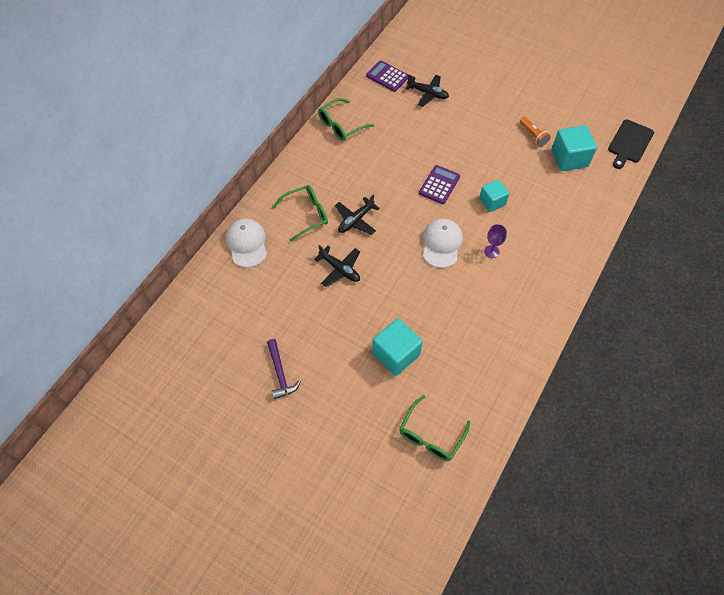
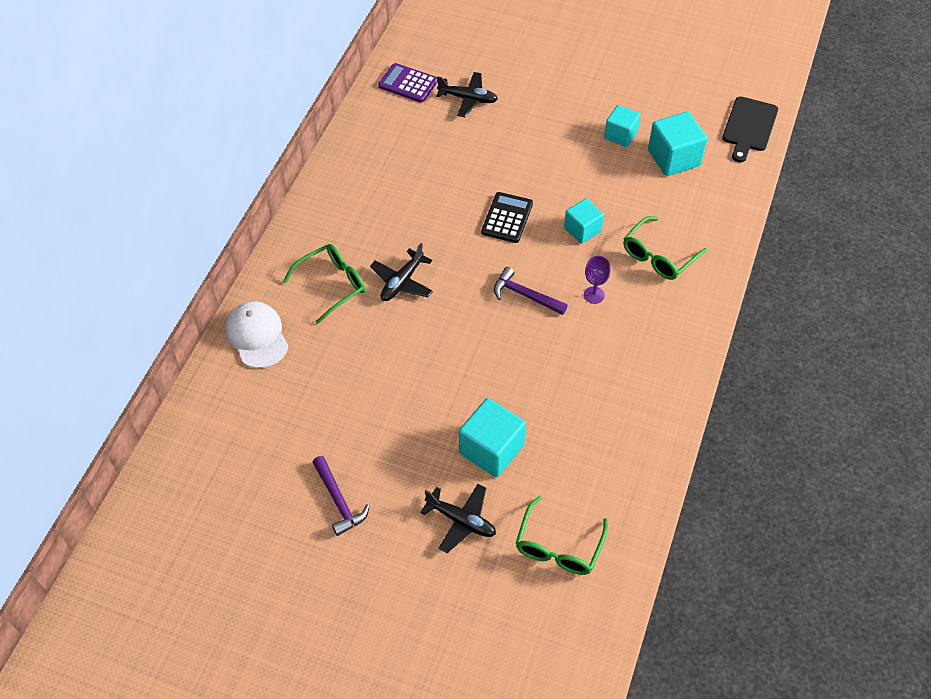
camera: 10 degrees left, 5 degrees down
black plane [314,245,360,287] -> black plane moved to [420,484,496,553]
green glasses [318,98,374,141] -> green glasses moved to [623,216,707,280]
purple calculator [419,165,460,204] -> black calculator [481,192,533,243]
white cap [423,219,463,268] -> purple hammer [494,267,568,315]
orange flashlight [520,117,551,147] -> turquoise cube [604,105,640,147]

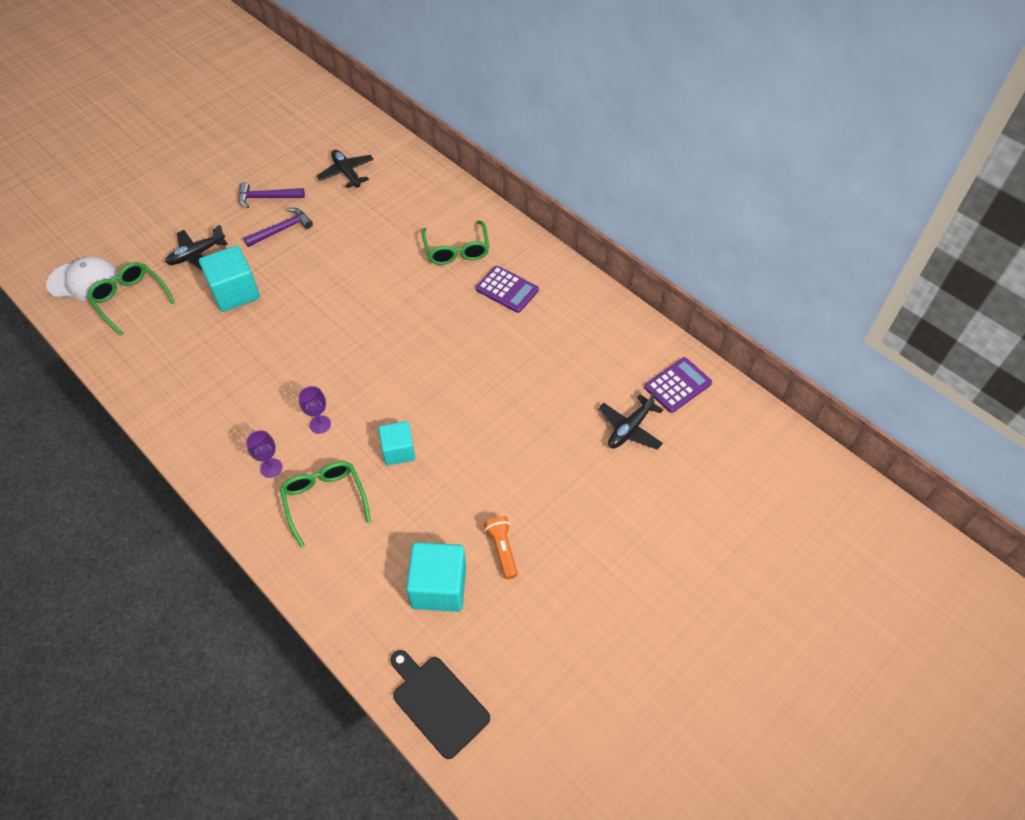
camera: 115 degrees right, 0 degrees up
white cap [225,301,289,368] -> white cap moved to [46,256,118,301]
black plane [370,243,433,301] -> black plane moved to [317,150,374,188]
black calculator [481,192,533,243] -> none
purple hammer [494,267,568,315] -> purple hammer moved to [243,208,313,247]
turquoise cube [604,105,640,147] -> orange flashlight [484,516,518,579]
none -> purple goblet [246,430,282,478]
none -> purple calculator [476,266,539,313]

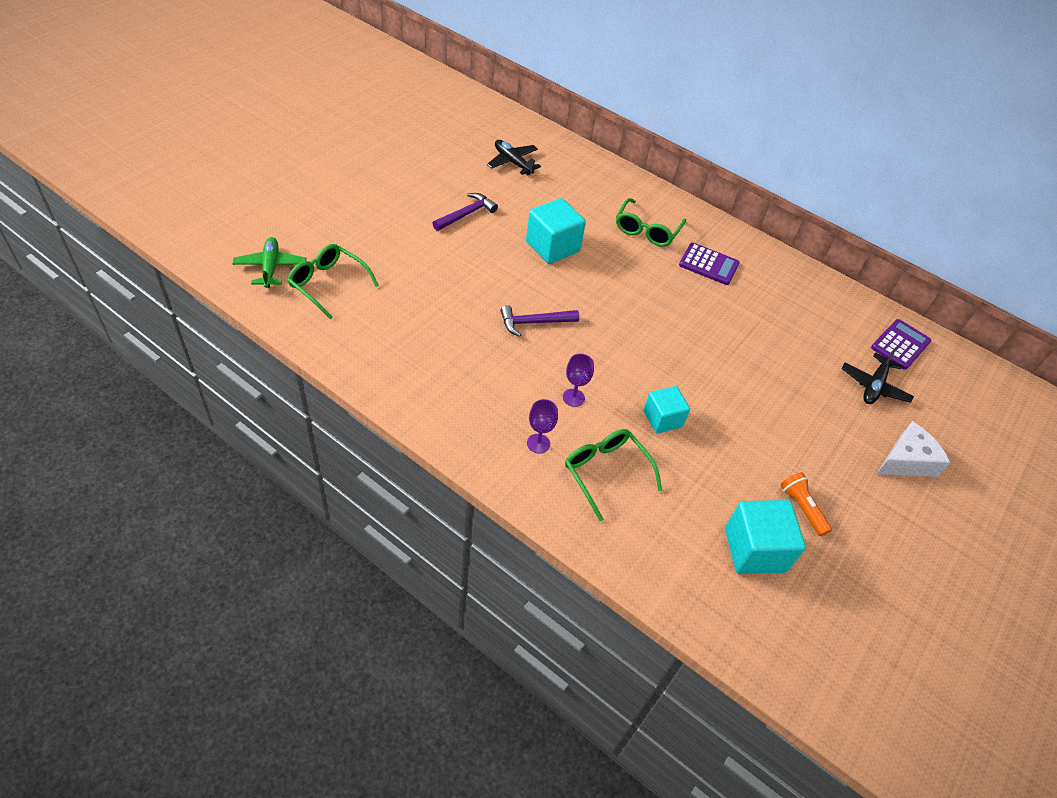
camera: 15 degrees left, 5 degrees down
white cap [46,256,118,301] -> green plane [232,237,306,288]
black plane [165,225,228,270] -> none
turquoise cube [199,245,260,312] -> turquoise cube moved to [526,198,586,264]
purple hammer [238,182,305,208] -> purple hammer moved to [501,305,579,337]
black cutting board [390,650,490,759] -> none
green glasses [421,220,489,265] -> green glasses turned 45 degrees clockwise [616,198,686,247]
none -> white cheese [877,421,950,477]

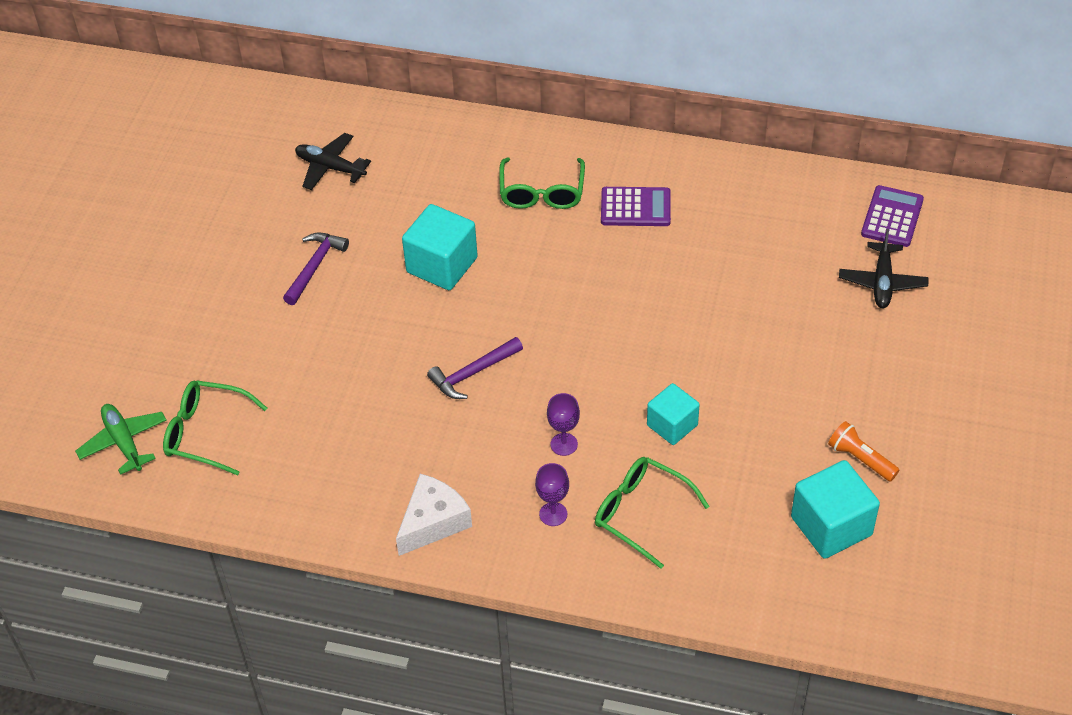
camera: 15 degrees left, 0 degrees up
white cheese [877,421,950,477] -> white cheese moved to [396,474,472,556]

